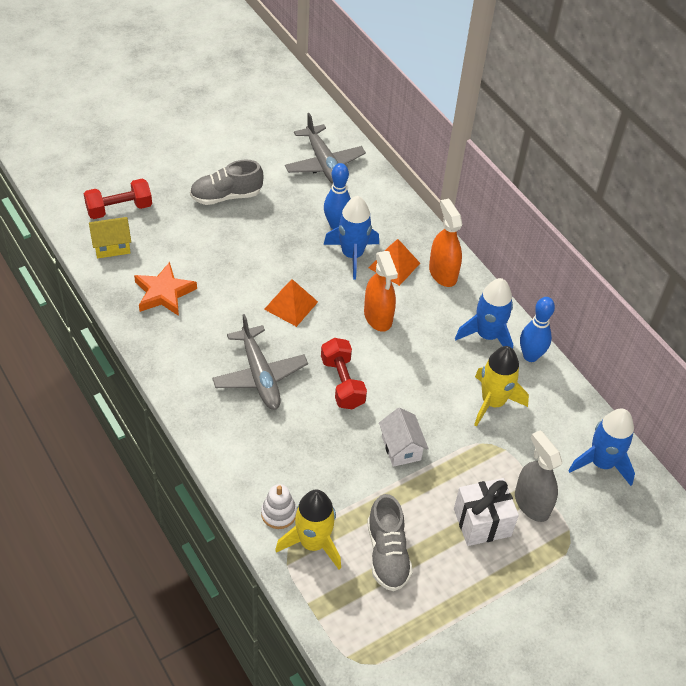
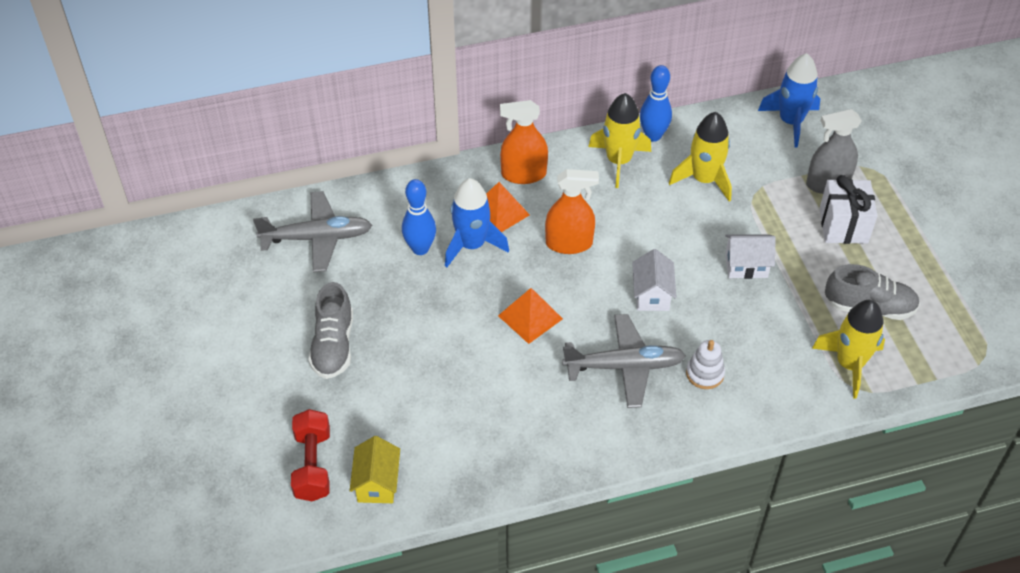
camera: 70 degrees left, 0 degrees up
orange star [134,262,197,316] -> none
white stacking toy [261,484,297,529] -> white stacking toy moved to [686,340,725,389]
red dumbbell [321,338,367,410] -> white house [632,249,677,311]
blue rocket [455,278,513,349] -> yellow rocket [588,93,651,188]

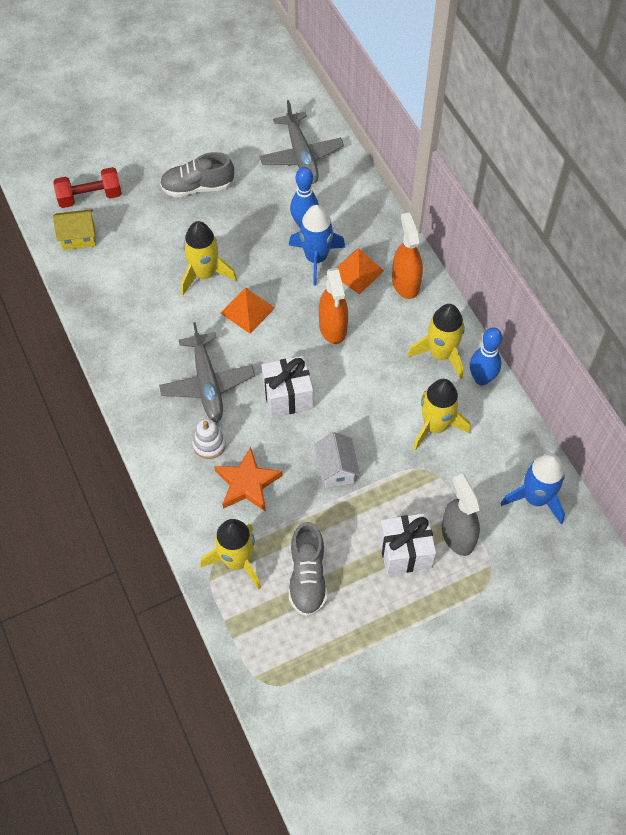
camera: 80 degrees right, 10 degrees up
white house [632,249,677,311] -> white gift [261,356,313,417]
none -> yellow rocket [181,221,237,295]
none -> orange star [214,447,282,512]

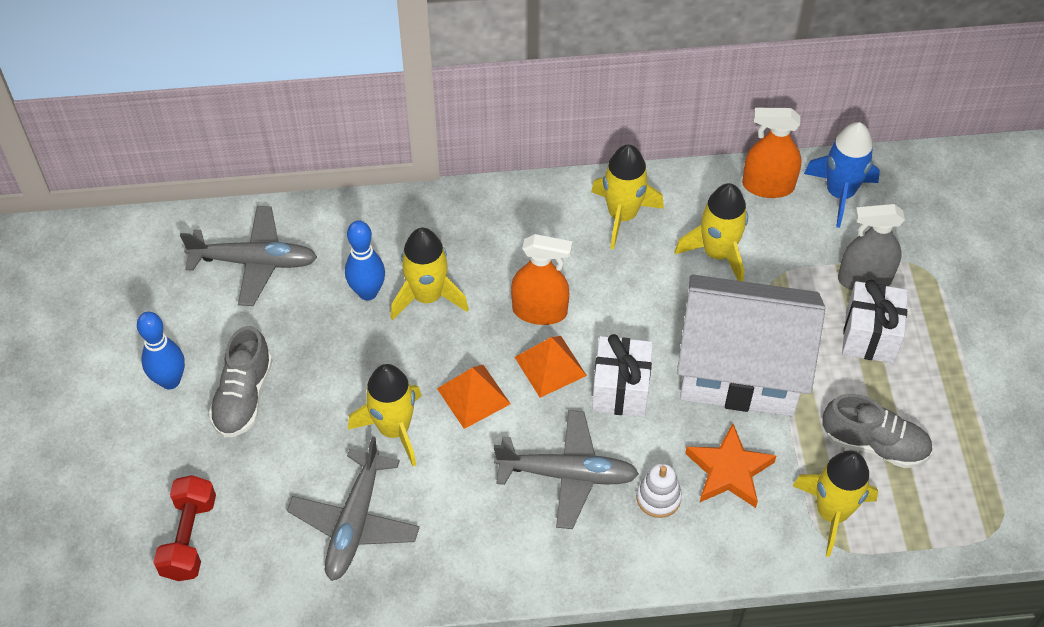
camera: 70 degrees left, 5 degrees down
yellow house [53,209,96,250] -> none
blue rocket [289,205,345,285] -> yellow rocket [391,228,469,320]
white house [314,432,360,488] -> white house [677,274,825,416], size x2.41
orange pyramid [337,248,384,295] -> orange pyramid moved to [515,336,587,398]
orange spray bottle [392,212,423,299] -> orange spray bottle moved to [742,108,802,198]
blue bowling pin [470,327,502,385] -> blue bowling pin moved to [137,312,185,389]
none -> grey plane [287,436,420,581]

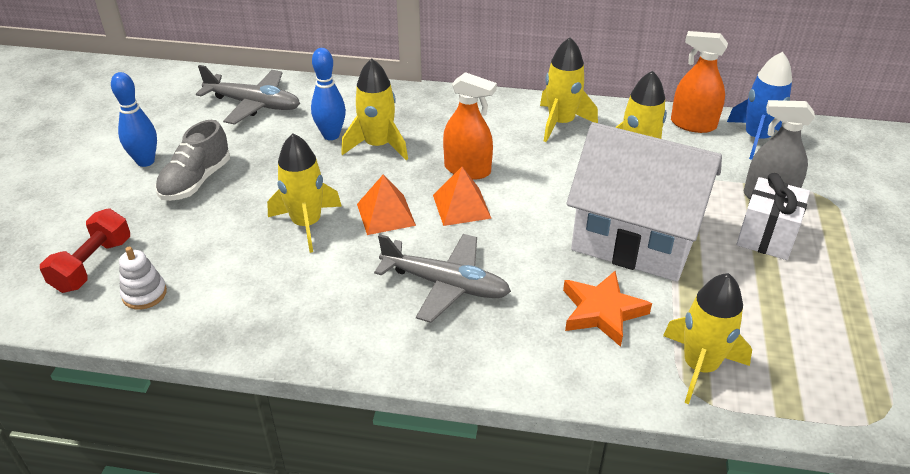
camera: 15 degrees right, 15 degrees down
grey plane [287,436,420,581] -> none
white gift [592,334,653,417] -> none
white stacking toy [637,463,682,518] -> white stacking toy moved to [119,247,167,310]
grey shoe [822,394,933,468] -> none

